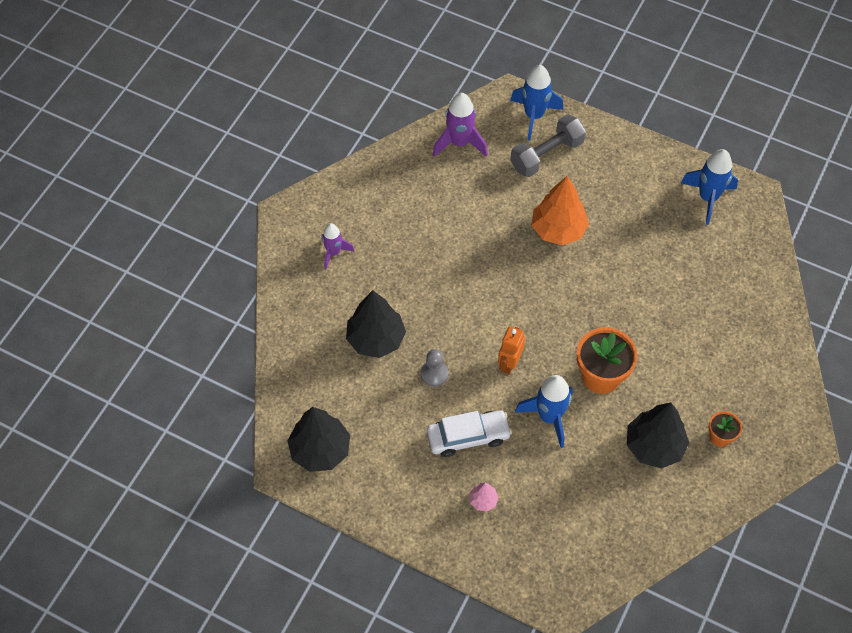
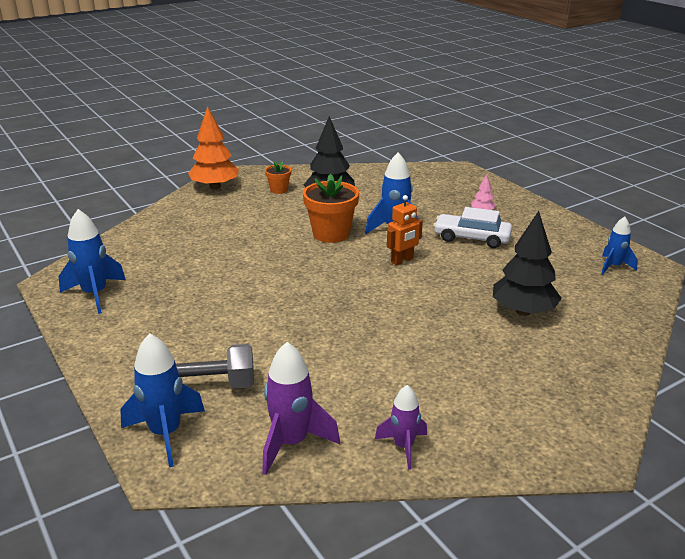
camera: 150 degrees left, 30 degrees down
black tree [287,407,350,472] -> blue rocket [601,216,638,275]
purple rocket [322,224,354,269] -> purple rocket moved to [375,385,427,469]
grey pawn [421,349,448,387] -> none
orange tree [531,176,589,245] -> orange tree moved to [188,106,239,190]

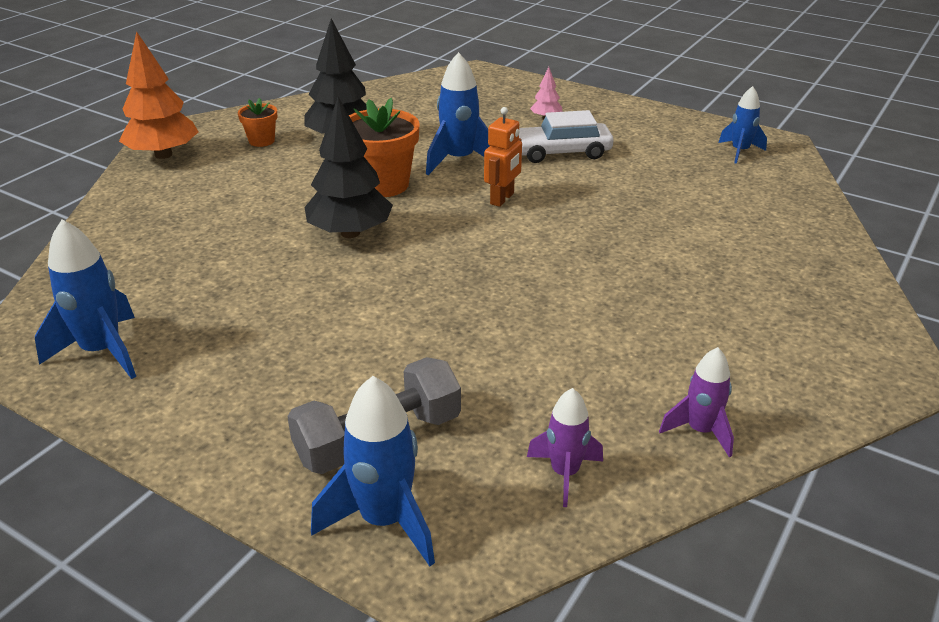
camera: 25 degrees left, 5 degrees up
purple rocket [262,342,340,475] -> purple rocket [527,388,603,507], size x0.63
black tree [493,211,562,316] -> black tree moved to [305,97,393,238]

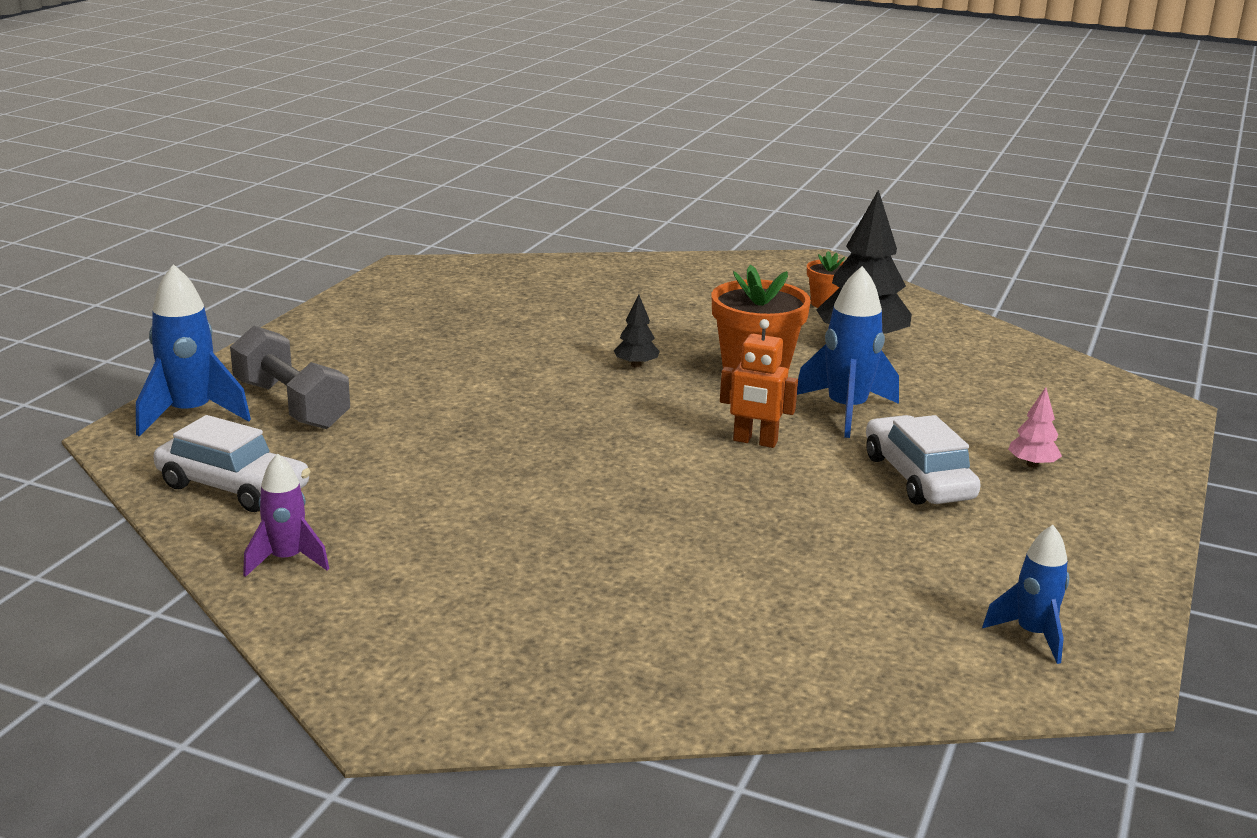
camera: 80 degrees right, 10 degrees down
blue rocket [35,220,136,379] -> none
orange tree [119,31,199,159] -> none
black tree [305,97,393,238] -> black tree [614,295,660,368], size x0.46
purple rocket [527,388,603,507] -> white car [153,415,311,512]

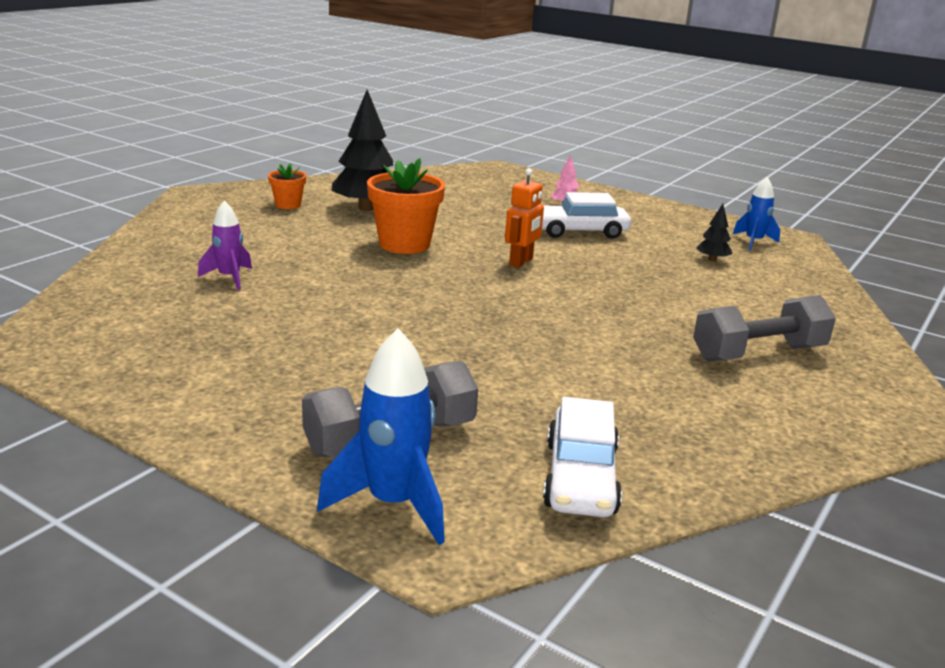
camera: 80 degrees left, 0 degrees up
white car [153,415,311,512] -> white car turned 150 degrees clockwise [543,397,622,517]
purple rocket [243,453,329,577] -> purple rocket moved to [198,200,252,290]
black tree [614,295,660,368] -> black tree moved to [696,204,732,262]
blue rocket [797,266,899,438] -> none
none -> grey dumbbell [693,295,836,362]

